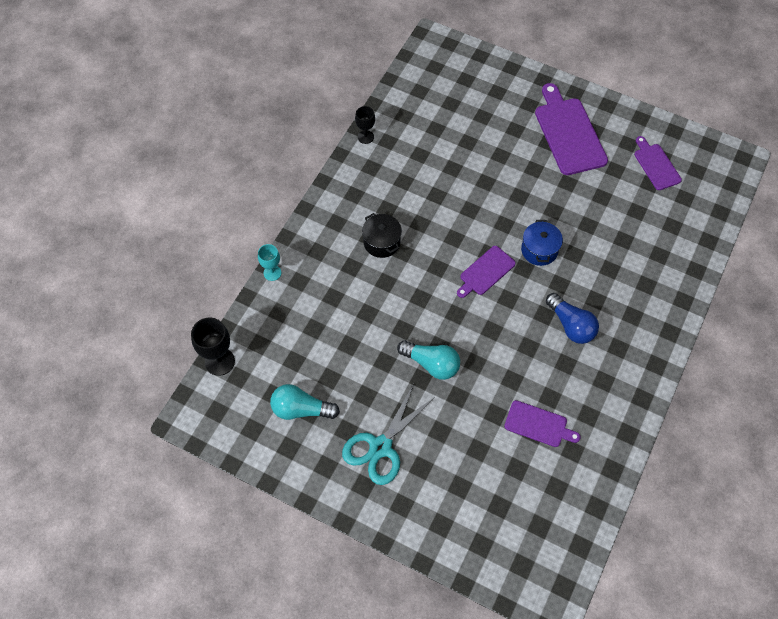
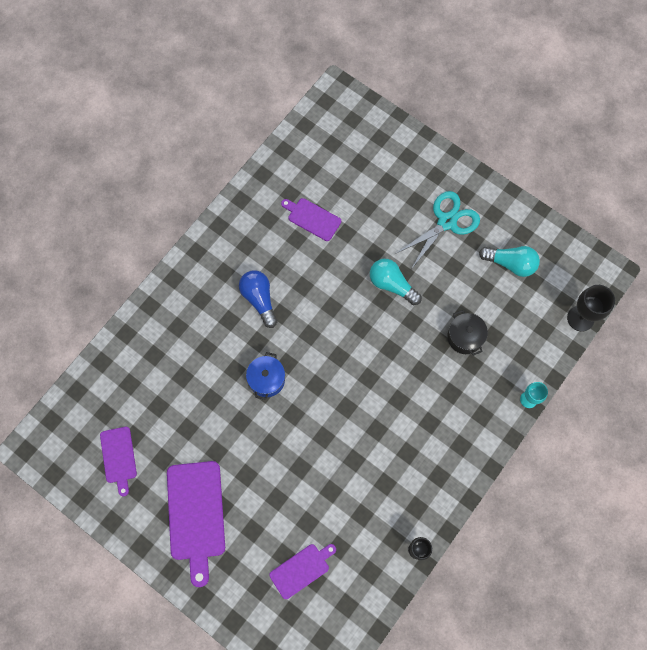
camera: 170 degrees left, 10 degrees up
black pot [362,213,402,258] -> black pot moved to [447,310,488,356]
purple cutting board [457,246,515,298] -> purple cutting board moved to [269,544,336,599]

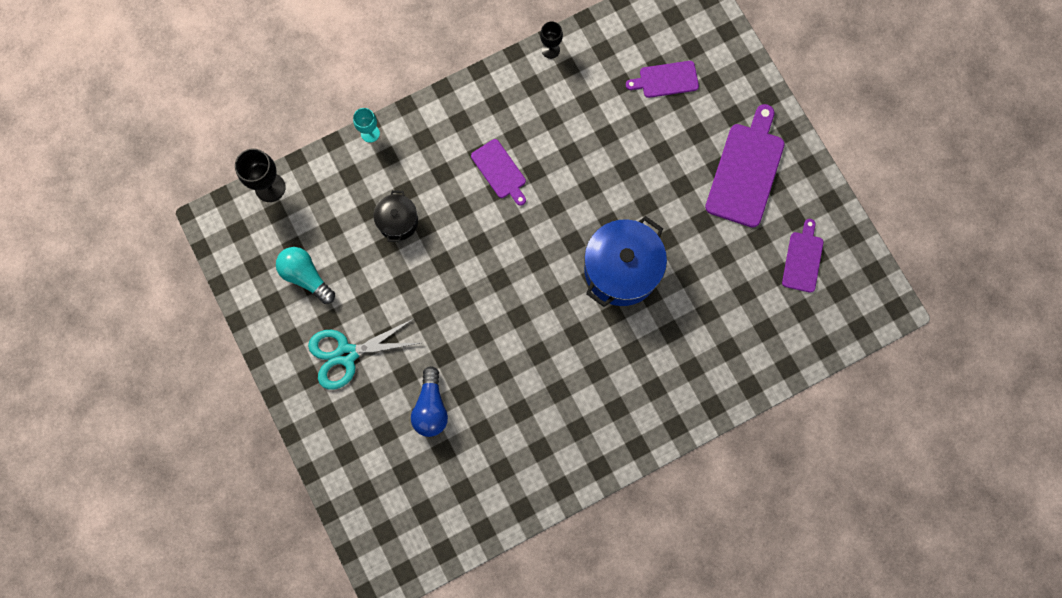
camera: 155 degrees left, 5 degrees up
blue light bulb [239,270,278,328] -> blue light bulb moved to [411,366,448,437]
blue pot [246,352,285,400] -> blue pot [584,216,667,307], size x1.84
purple cutting board [281,198,341,241] -> purple cutting board moved to [471,139,526,206]
turquoise light bulb [370,259,422,305] -> none

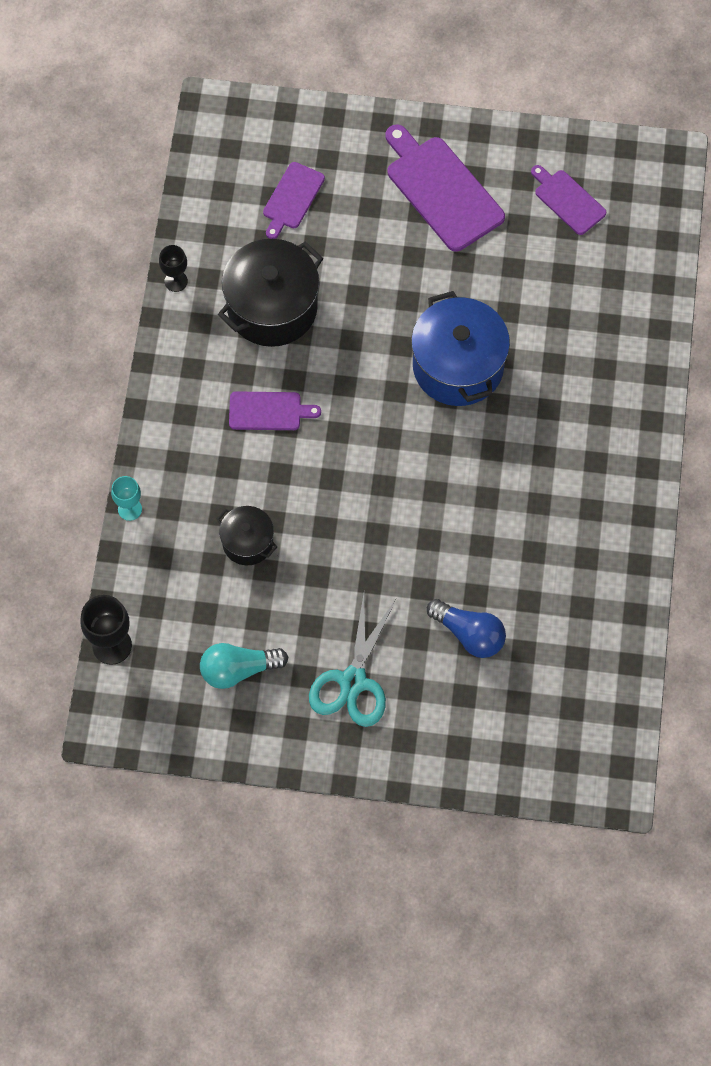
camera: 55 degrees left, 10 degrees down
none -> black pot [218,239,323,347]

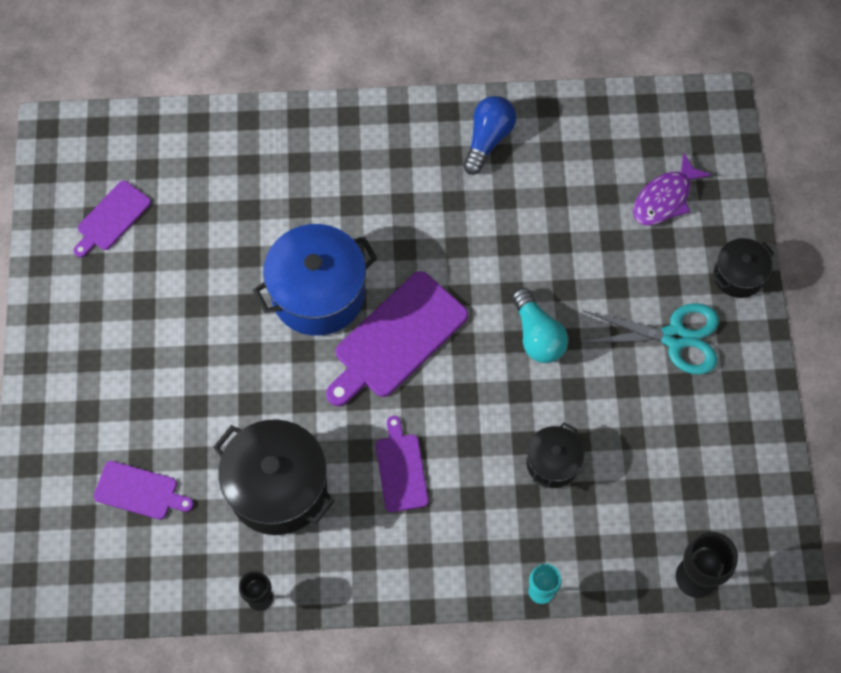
camera: 100 degrees left, 0 degrees up
turquoise light bulb [200,643,288,689] -> turquoise light bulb moved to [512,288,568,363]
purple cutting board [386,125,505,252] -> purple cutting board moved to [326,271,468,406]
blue light bulb [427,599,506,658] -> blue light bulb moved to [463,96,516,175]
none -> purple fish [633,153,711,225]
none -> black pot [713,238,774,298]

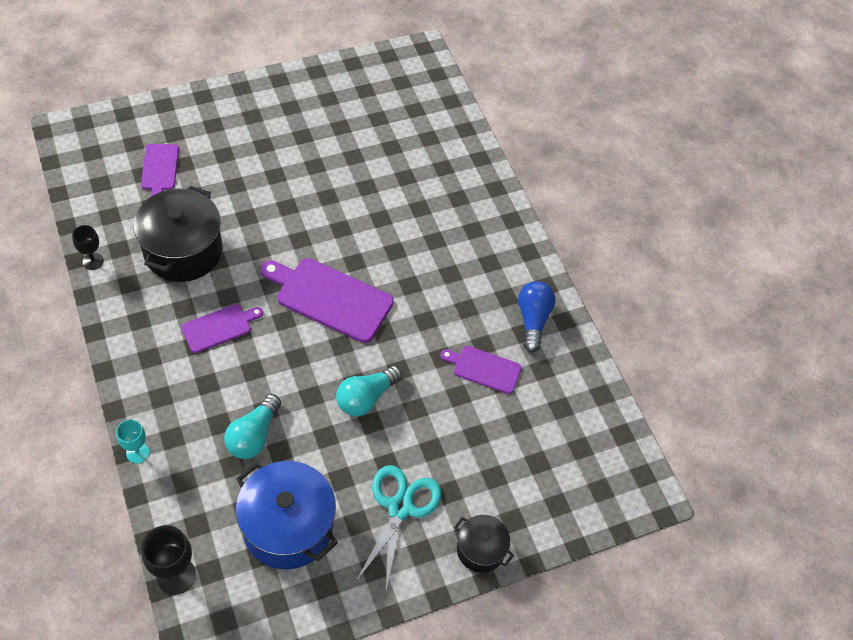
camera: 65 degrees right, 10 degrees down
purple cutting board [74,181,151,257] -> purple cutting board moved to [440,346,522,394]
blue pot [253,224,377,336] -> blue pot moved to [236,461,338,569]
blue light bulb [463,96,516,175] -> blue light bulb turned 90 degrees counterclockwise [518,281,556,353]
black pot [526,422,584,489] -> turquoise light bulb [224,394,281,459]
turquoise scissors [580,303,719,375] -> turquoise scissors turned 150 degrees counterclockwise [355,465,441,591]
purple fish [633,153,711,225] -> none

